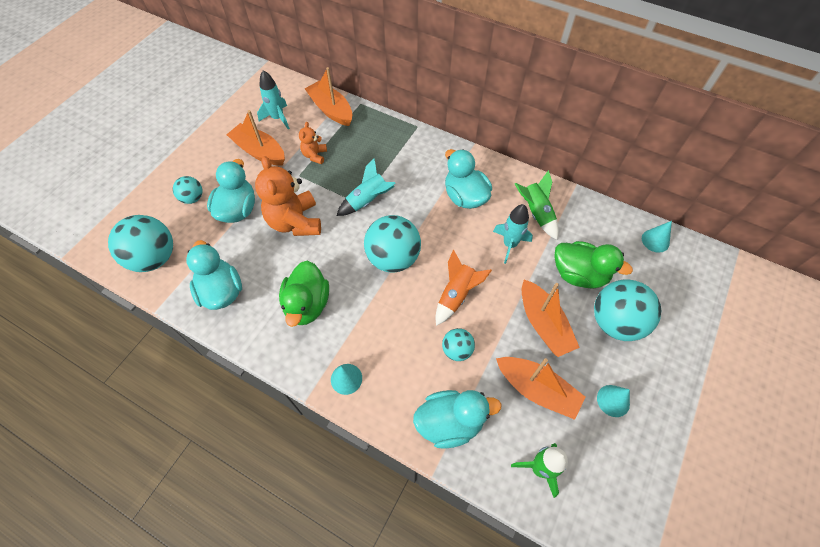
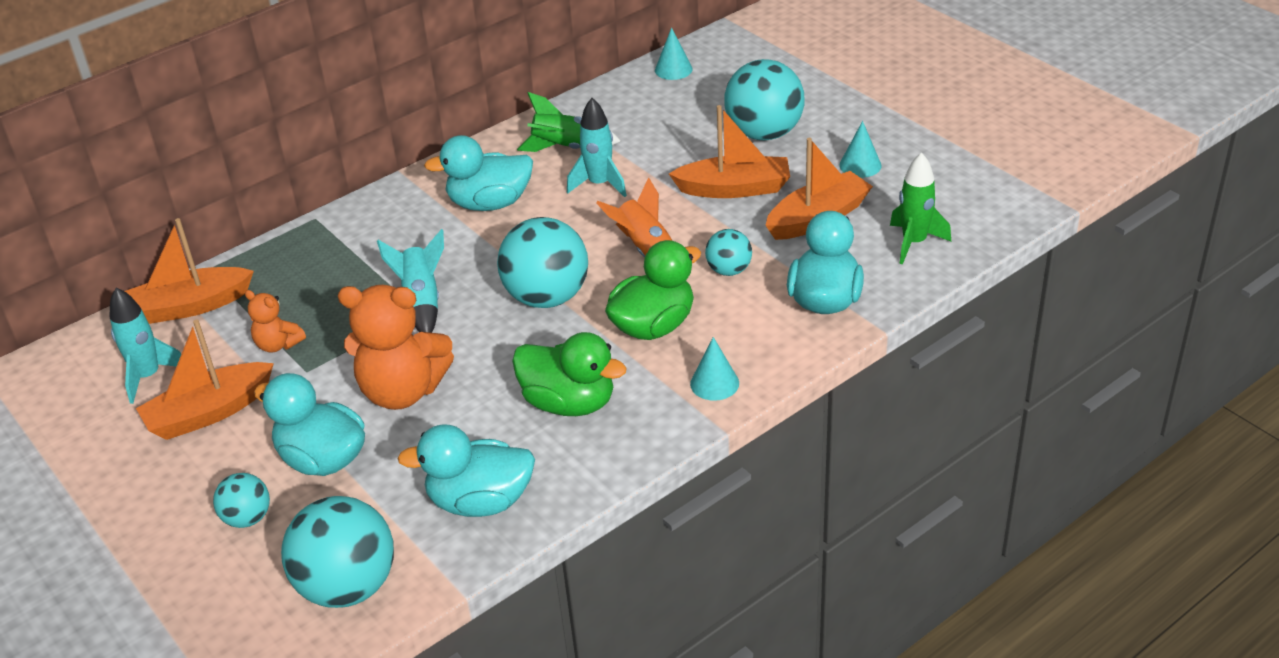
camera: 65 degrees left, 20 degrees down
green duck [555,241,633,289] -> green duck moved to [605,240,701,340]

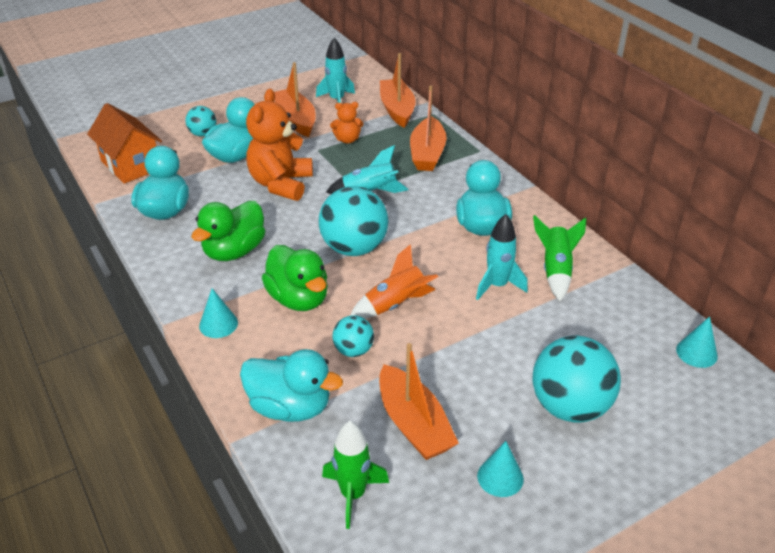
camera: 95 degrees right, 0 degrees up
orange teddy bear [245,290,306,353] -> orange teddy bear turned 135 degrees counterclockwise [330,102,364,144]
turquoise ball [281,496,394,608] -> orange house [87,103,162,184]
orange boat [669,105,790,198] -> orange boat moved to [410,85,447,171]

